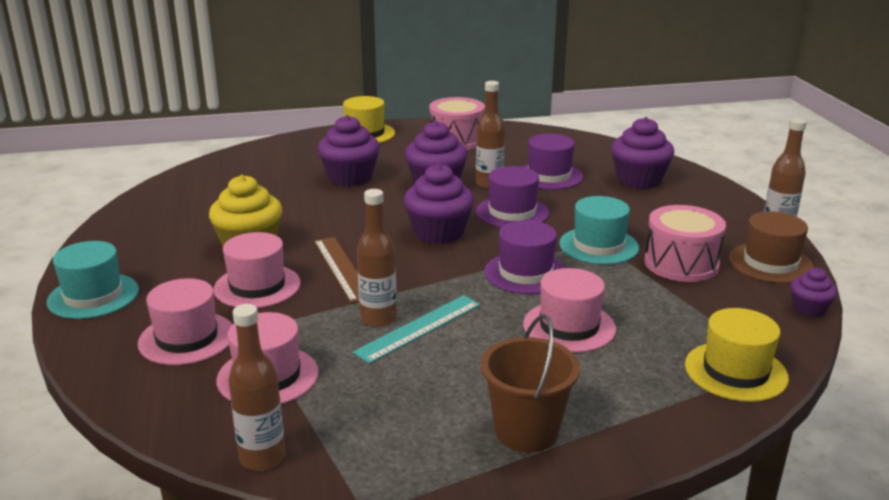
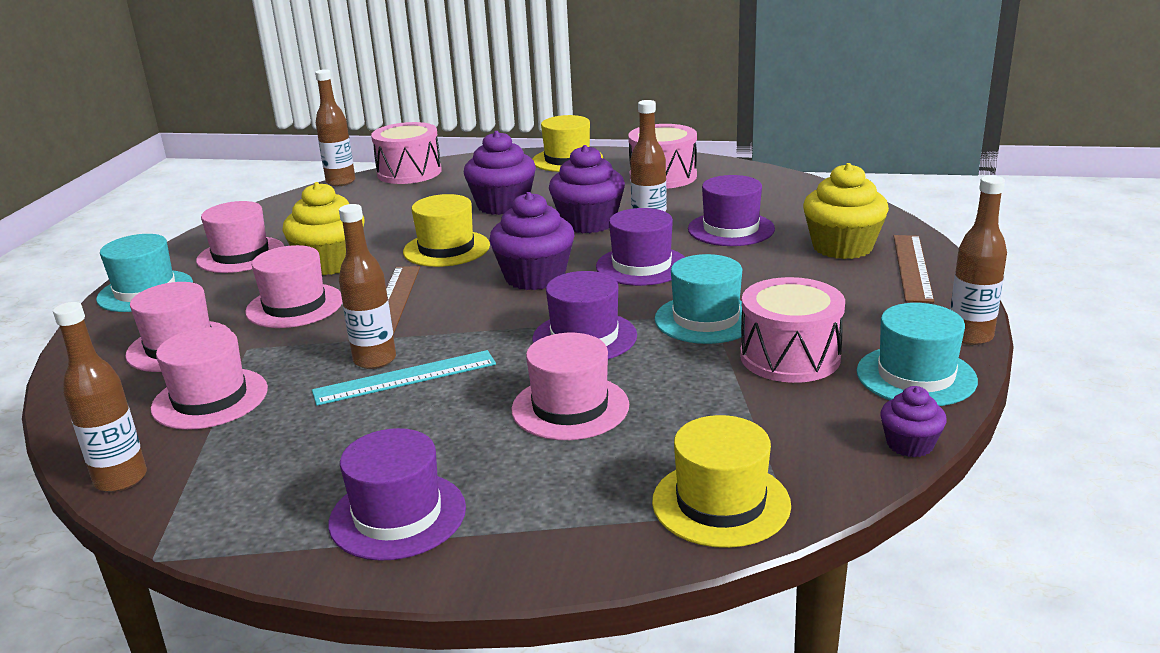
camera: 25 degrees right, 0 degrees up
brown bucket [481,314,580,453] -> purple hat [328,428,466,561]
purple cupcake [611,117,674,189] -> yellow cupcake [803,163,889,259]
brown hat [728,211,814,283] -> turquoise hat [857,303,978,406]
none -> pink hat [196,201,284,273]
none -> brown bottle [315,69,355,186]
none -> pink drum [371,122,442,184]
none -> yellow hat [403,194,490,267]
none -> brown ruler [894,235,934,303]

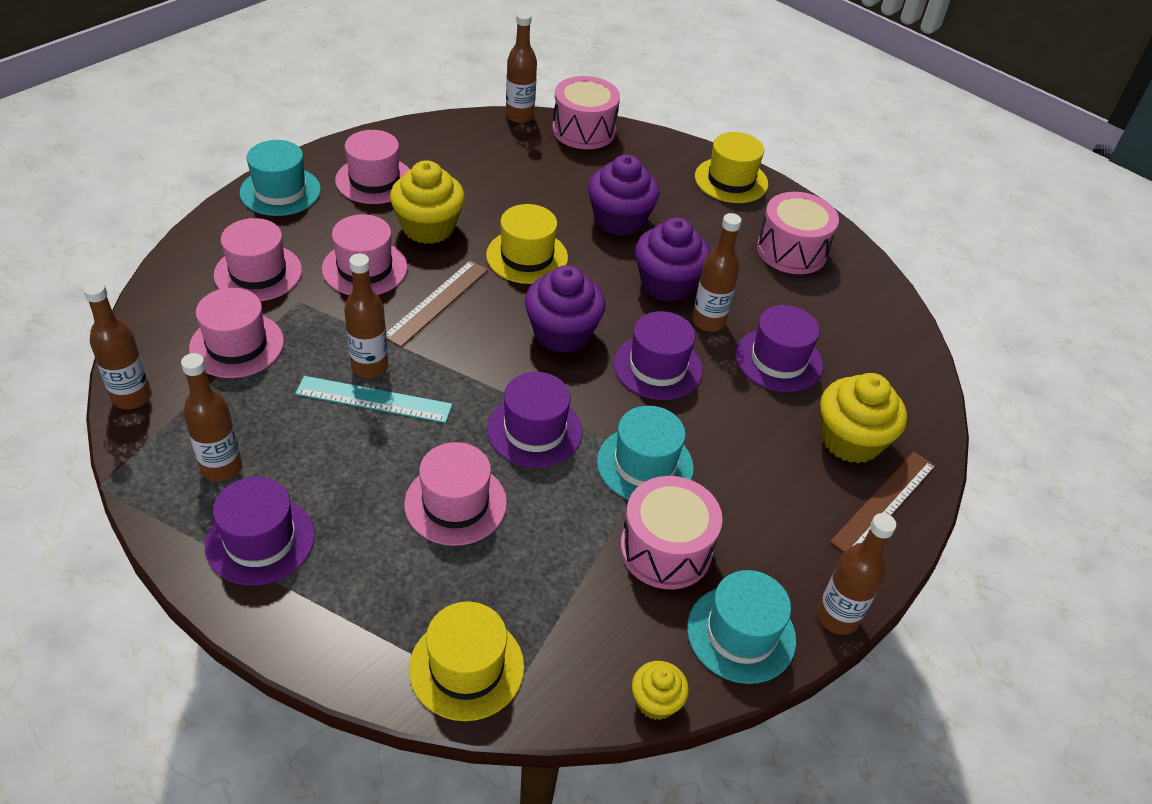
camera: 25 degrees right, 20 degrees up
purple cupcake [880,386,947,457] -> yellow cupcake [632,661,689,720]
none -> brown bottle [181,353,242,482]

